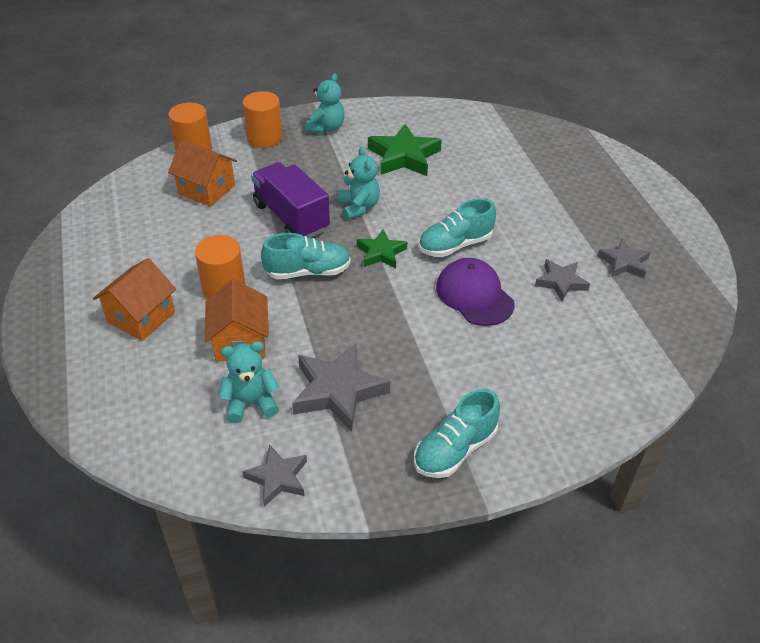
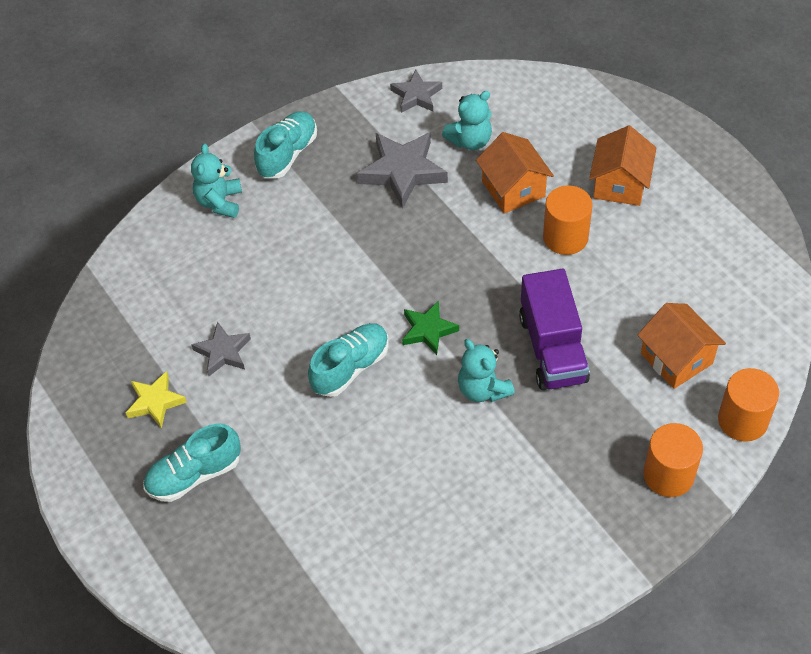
camera: 165 degrees right, 10 degrees up
orange house [168,140,237,207] -> orange house turned 45 degrees clockwise [637,303,726,389]
purple truck [251,162,330,238] -> purple truck turned 45 degrees clockwise [519,269,590,390]
turquoise shoe [261,233,351,279] -> turquoise shoe moved to [144,423,241,502]
turquoise teddy bear [306,73,345,134] -> turquoise teddy bear moved to [191,144,242,218]
green star [368,124,442,176] -> none
purple cap [436,258,515,326] -> none
grey star [597,239,651,279] -> yellow star [126,371,187,429]

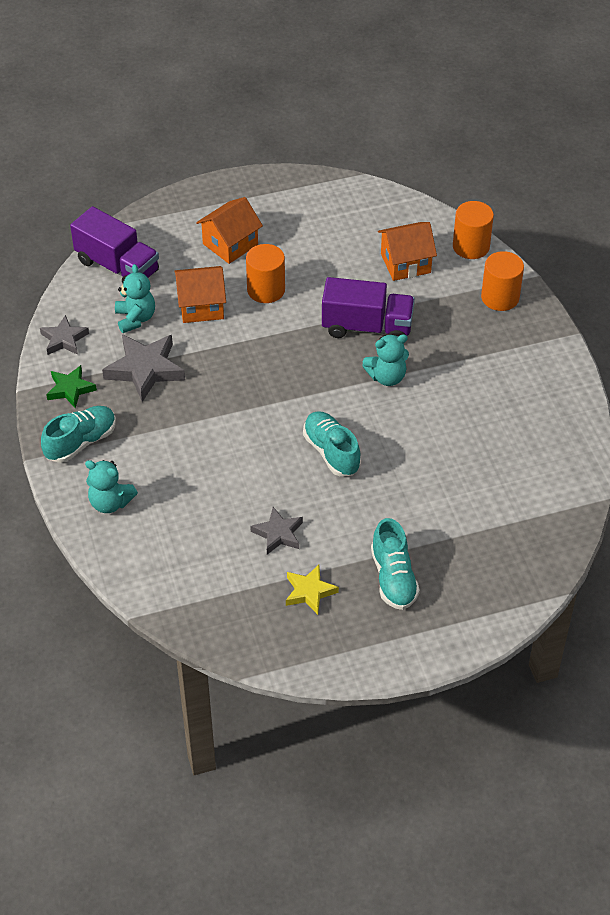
camera: 75 degrees left, 5 degrees down
turquoise shoe [254,111,317,179] -> turquoise shoe turned 90 degrees clockwise [41,406,116,463]
green star [402,301,459,355] -> green star moved to [46,365,97,408]
orange house [589,126,656,206] -> orange house turned 75 degrees counterclockwise [196,197,263,264]
none -> purple truck [70,206,159,280]

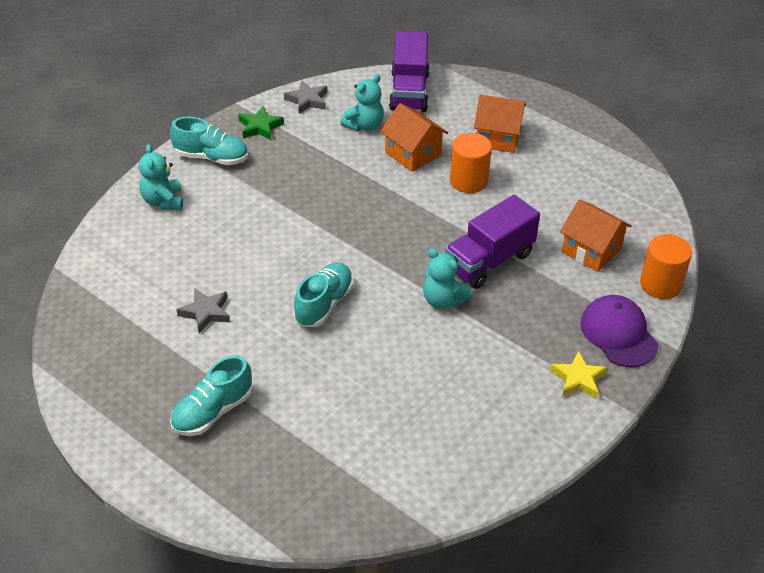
camera: 55 degrees right, 5 degrees down
grey star [102,334,185,402] -> none
yellow star [286,565,339,615] -> yellow star moved to [550,351,608,399]
purple truck [322,277,415,338] -> purple truck turned 75 degrees clockwise [445,195,540,289]
orange cylinder [481,251,524,311] -> purple cap [580,295,659,367]

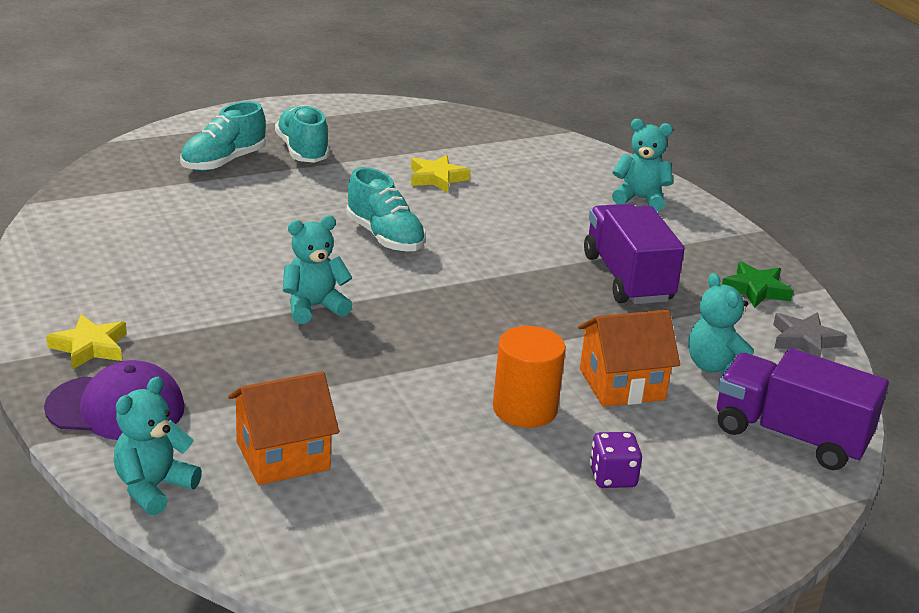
camera: 115 degrees right, 15 degrees down
turquoise shoe [170,117,248,165] -> turquoise shoe moved to [180,101,266,171]
grey star [176,288,230,333] -> yellow star [411,155,470,193]
purple truck [445,195,540,289] -> purple truck moved to [584,204,684,304]
orange house [474,95,526,153] -> purple dice [590,432,642,488]
orange cylinder [640,234,692,299] -> turquoise teddy bear [114,377,202,516]

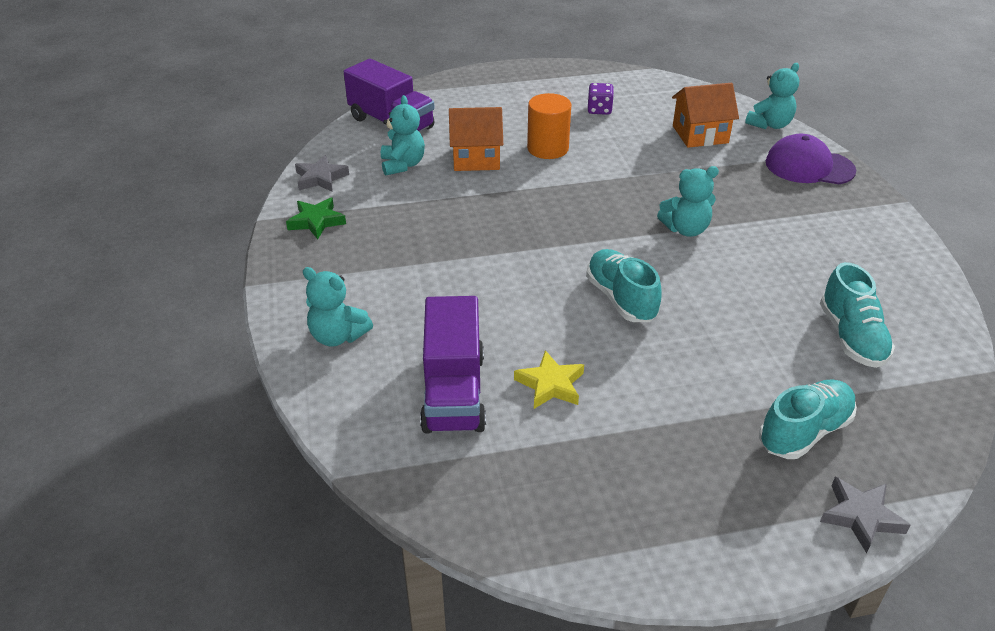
camera: 165 degrees left, 10 degrees up
yellow star [46,314,127,369] -> none
turquoise shoe [275,105,330,163] -> turquoise shoe moved to [820,262,895,368]
purple truck [584,204,684,304] -> purple truck moved to [420,296,486,434]
purple dice [590,432,642,488] -> purple dice moved to [588,83,614,115]
none -> grey star [820,477,910,553]

